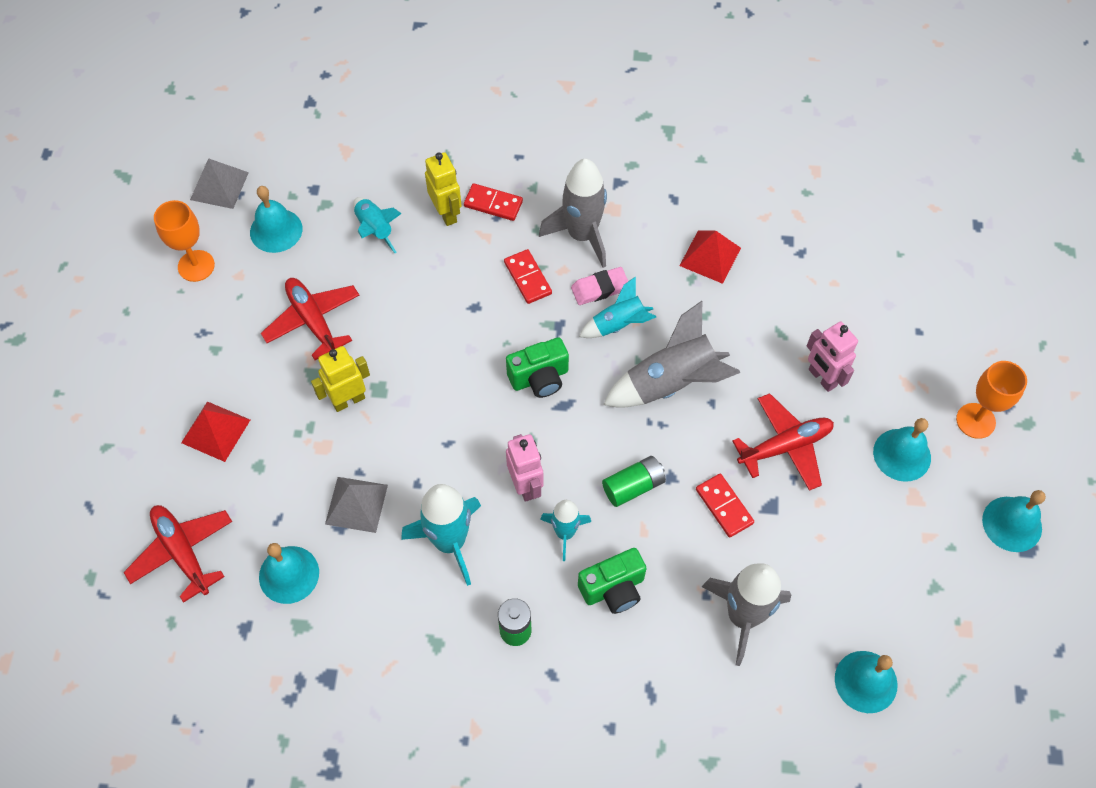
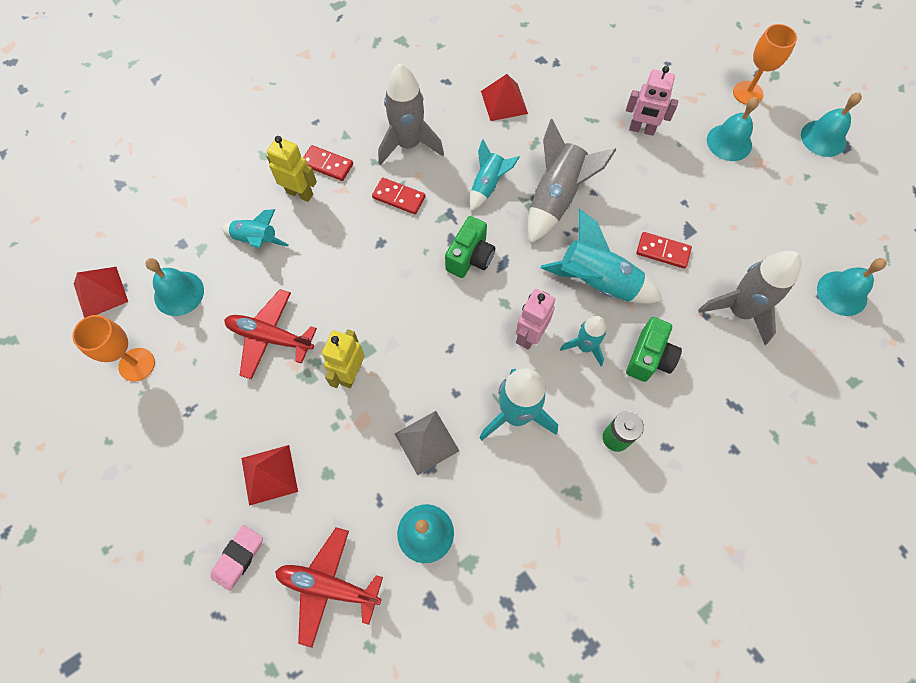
camera: 40 degrees left, 5 degrees up
grey pyramid [190,158,249,209] -> red pyramid [74,267,128,318]
red domino [464,183,523,221] -> red domino turned 45 degrees clockwise [303,145,353,181]
pink robot [506,434,543,502] -> pink robot turned 90 degrees counterclockwise [516,289,555,350]
pink eraser [571,267,628,305] -> pink eraser moved to [211,525,263,591]
green battery [602,456,666,507] -> turquoise rocket [541,209,663,304]
red plane [732,393,834,491] -> none

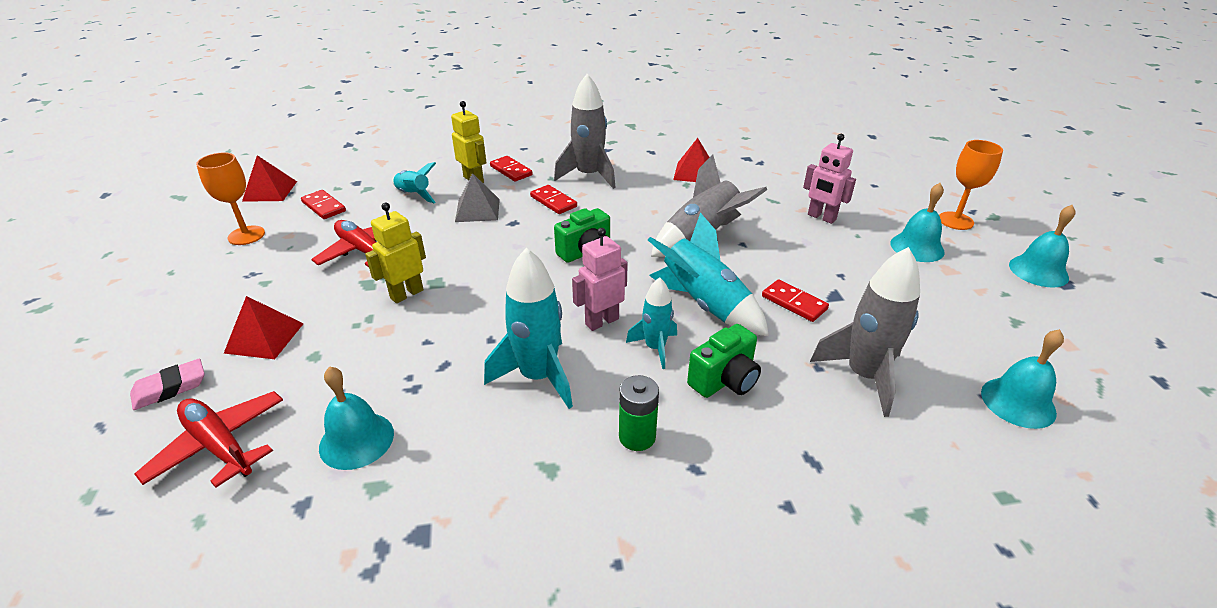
camera: 25 degrees right, 30 degrees down
turquoise bell [146,258,204,316] -> red domino [301,190,346,219]
grey pyramid [395,411,459,475] -> grey pyramid moved to [455,173,500,222]
turquoise rocket [470,139,520,211] -> none

